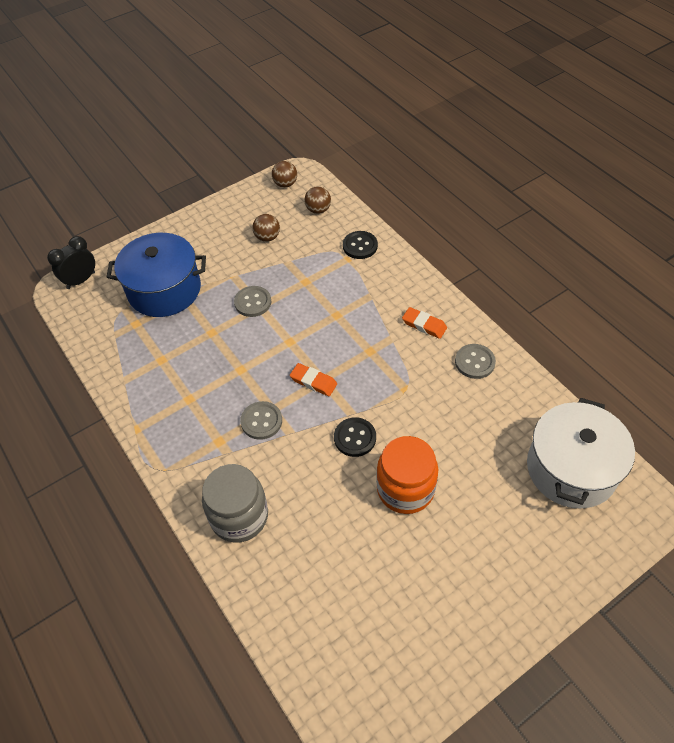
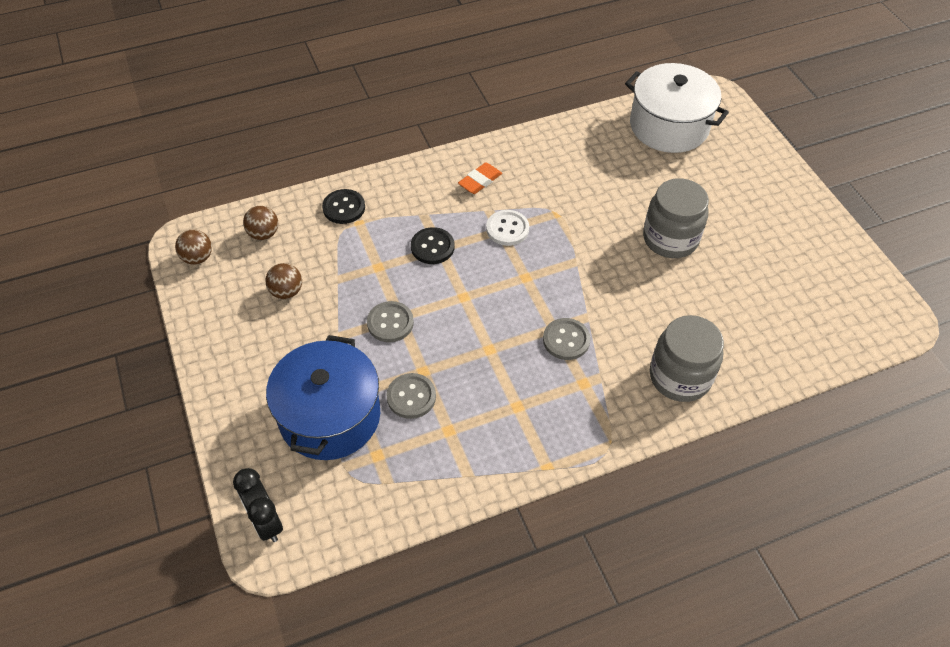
camera: 80 degrees left, 0 degrees up
orange eraser [290,363,337,396] -> none
black button [334,417,376,457] -> black button moved to [411,227,454,264]
orange jar [376,436,438,514] -> grey jar [643,178,709,258]
grey button [455,344,496,379] -> grey button moved to [386,373,436,419]
none -> white button [486,210,529,246]

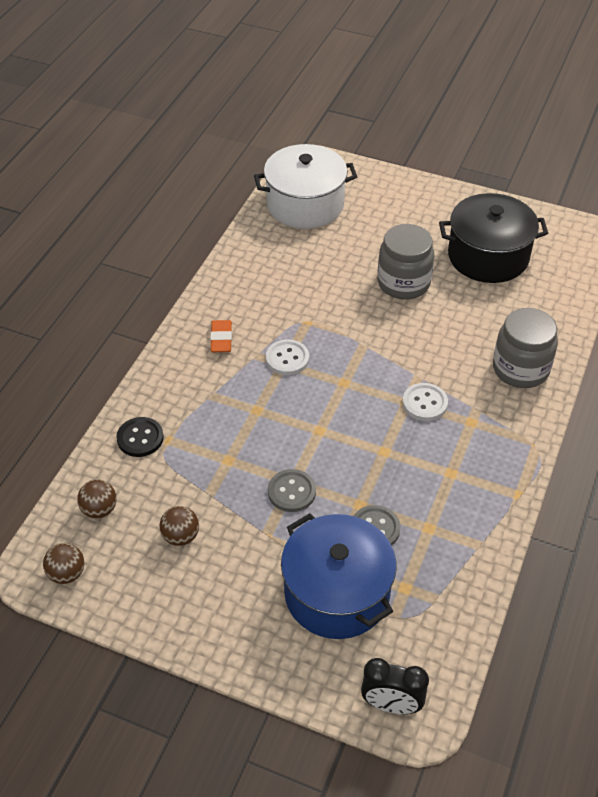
camera: 45 degrees left, 5 degrees down
black button [411,227,454,264] -> none
grey button [543,318,590,360] -> white button [402,383,448,421]
none -> black pot [439,193,548,283]

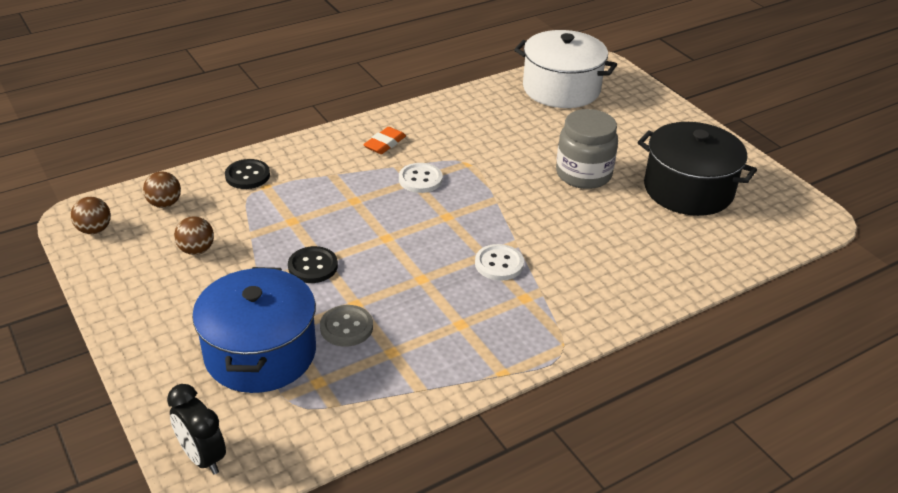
camera: 35 degrees right, 10 degrees down
grey button [268,469,316,512] -> black button [288,246,338,283]
grey jar [493,308,558,388] -> none

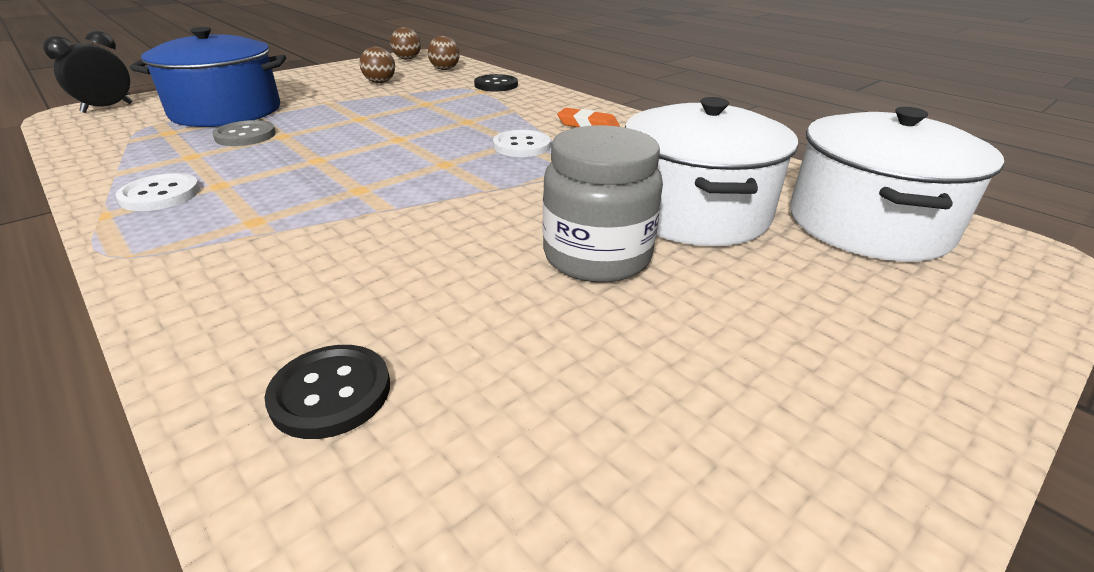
camera: 80 degrees right, 5 degrees down
black button [288,246,338,283] -> black button moved to [264,345,390,439]
white button [475,244,524,281] -> white button moved to [116,173,200,211]
black pot [637,122,757,216] -> none
none -> white pot [625,97,798,246]

